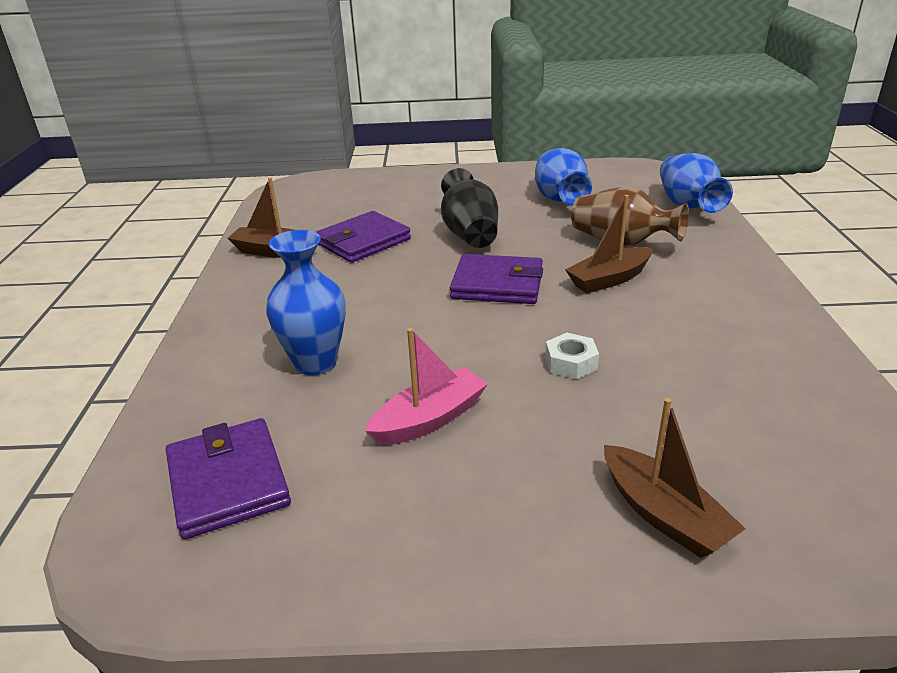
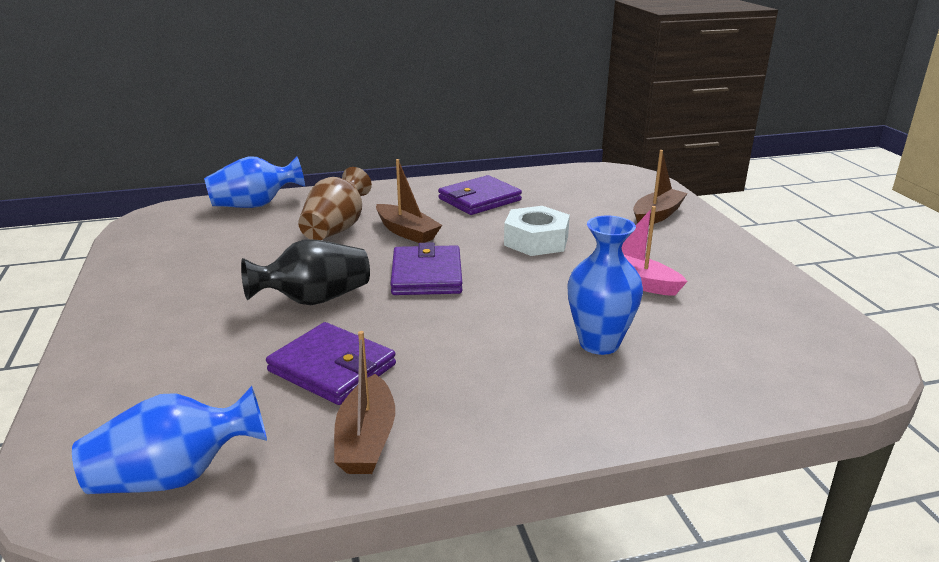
camera: 105 degrees left, 5 degrees down
purple wallet [166,418,291,539] -> purple wallet moved to [438,175,522,215]
blue vase [535,148,592,205] -> blue vase moved to [72,386,267,494]
white nut [545,333,599,380] -> white nut [504,206,570,256], size x1.73

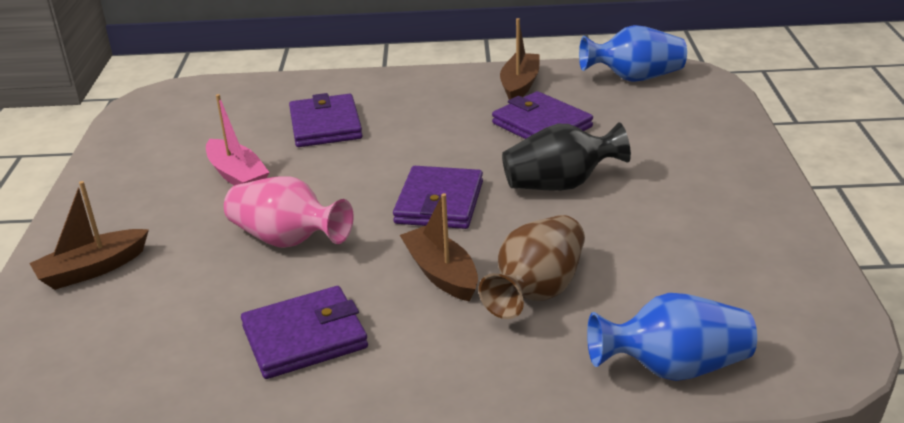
camera: 165 degrees left, 5 degrees up
white nut [504,206,570,256] -> pink vase [224,176,354,248]
blue vase [567,216,643,355] -> purple wallet [289,93,363,147]

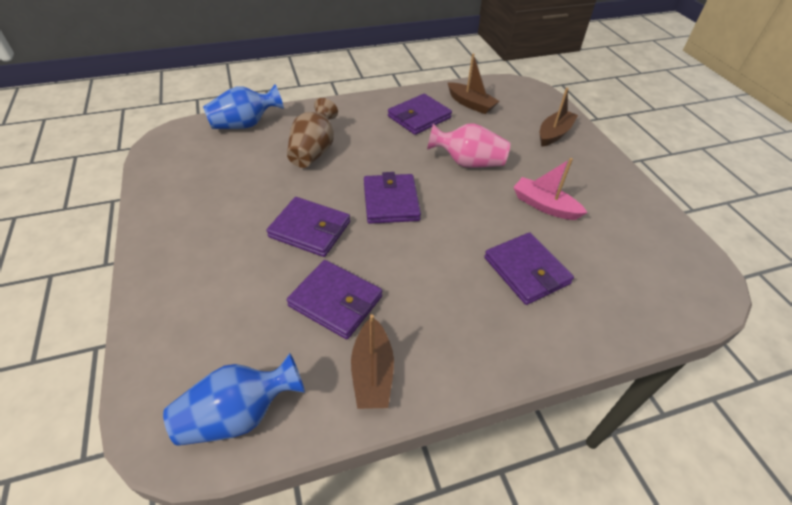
camera: 160 degrees right, 15 degrees up
brown boat [400,193,478,302] -> brown boat moved to [447,54,499,114]
black vase [502,122,631,191] -> purple wallet [266,197,350,257]

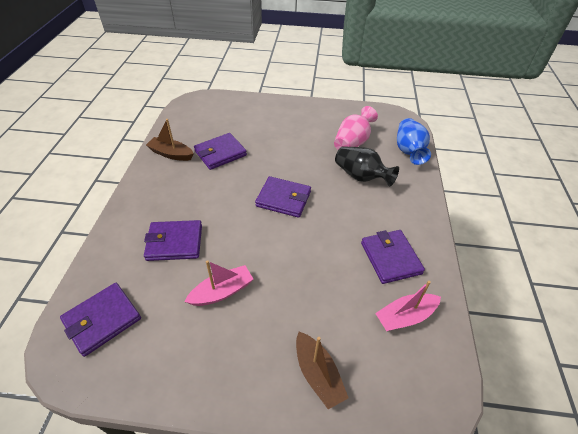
camera: 115 degrees right, 0 degrees up
blue vase [163,353,305,446] -> none
purple wallet [266,197,350,257] -> purple wallet moved to [60,283,141,357]
brown vase [287,98,338,168] -> black vase [335,146,399,187]
pink vase [427,123,510,168] -> pink vase moved to [334,106,378,150]
brown boat [447,54,499,114] -> pink boat [375,281,441,331]

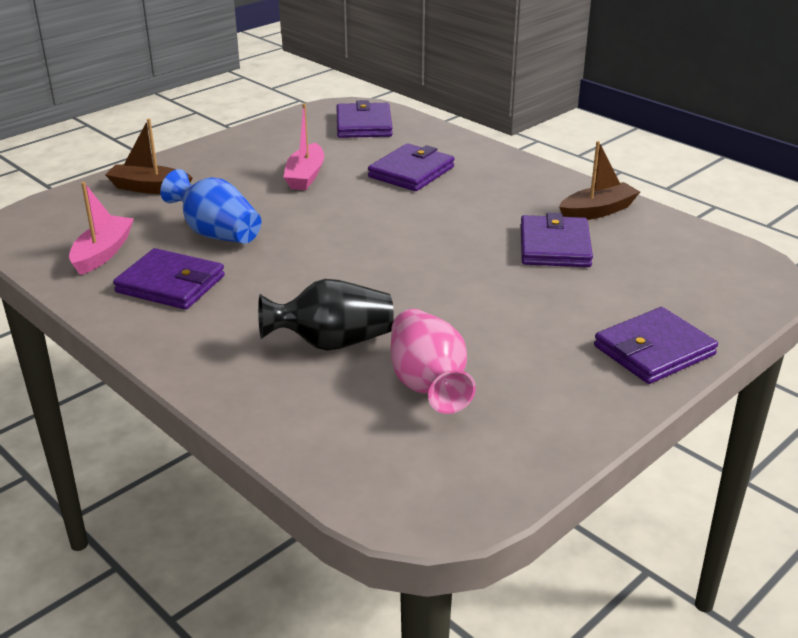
camera: 130 degrees right, 15 degrees down
purple wallet [255,176,311,218] -> purple wallet moved to [594,307,718,384]
blue vase [397,118,431,165] -> blue vase moved to [160,169,261,244]

